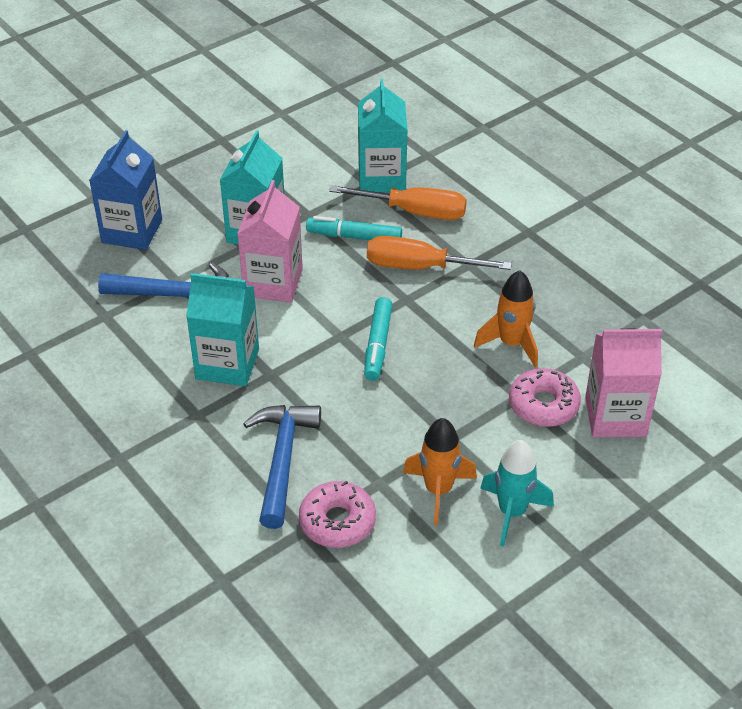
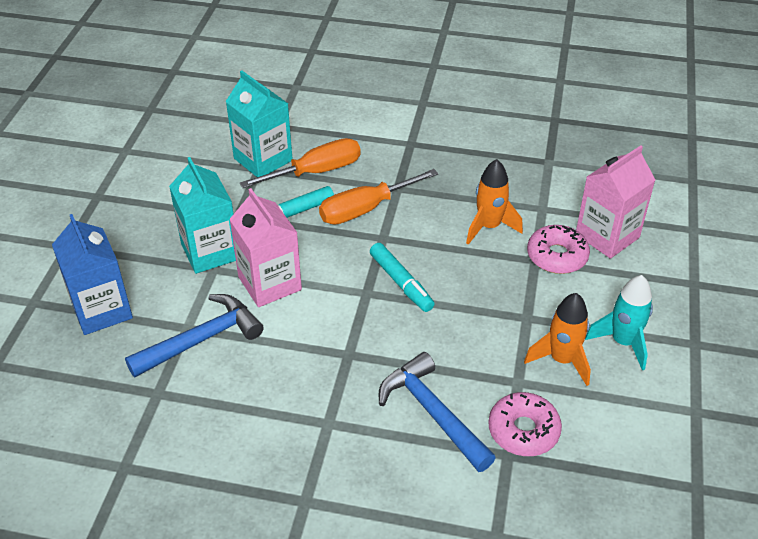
camera: 40 degrees left, 0 degrees up
turquoise carton [186,273,259,386] -> none

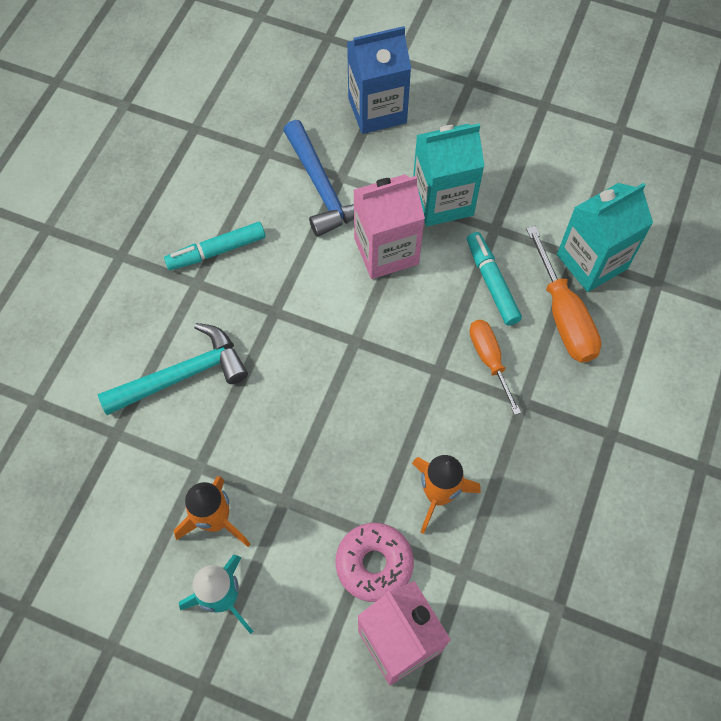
camera: 100 degrees right, 20 degrees up
orange screwdriver [319,169,438,224] -> orange screwdriver [469,320,521,415], size x0.66
turquoise marker [370,243,435,312] -> turquoise marker moved to [164,222,265,270]
blue hammer [379,352,496,472] -> turquoise hammer [98,323,248,415]
pink donut [488,392,562,456] -> none

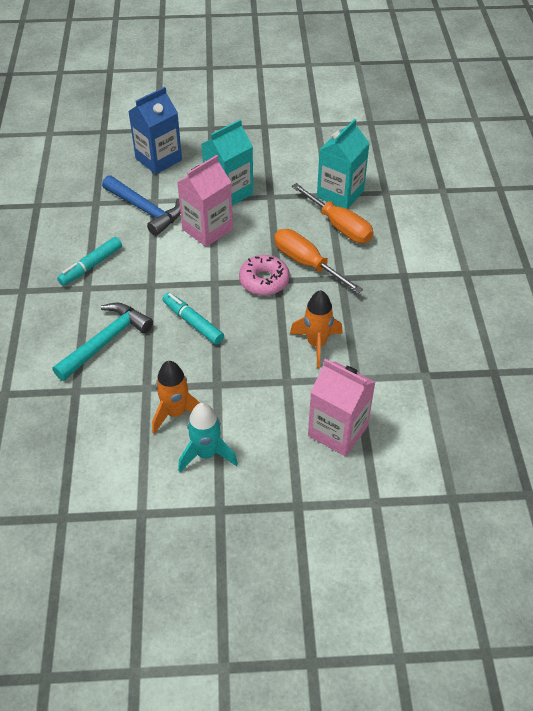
camera: 25 degrees left, 15 degrees down
pink donut [335,523,414,602] -> pink donut moved to [239,255,290,295]
turquoise marker [467,232,522,326] -> turquoise marker moved to [162,292,224,345]
orange screwdriver [469,320,521,415] -> orange screwdriver [274,229,363,293], size x1.51

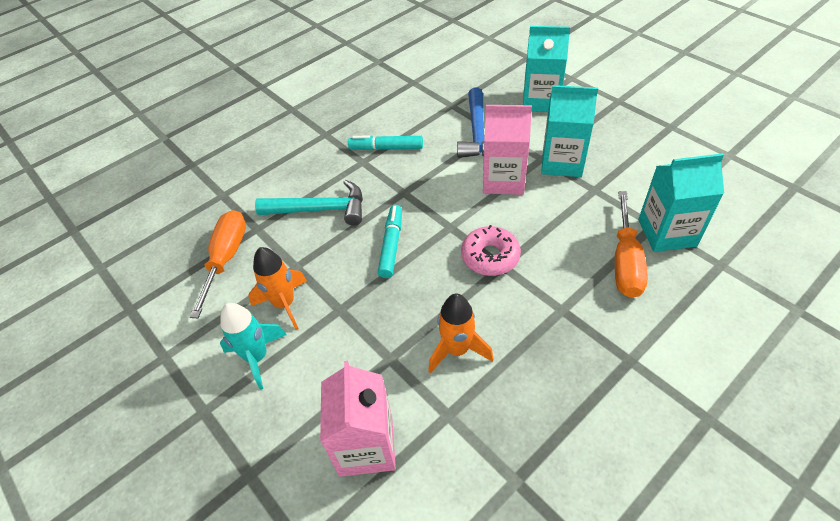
camera: 55 degrees right, 0 degrees up
blue carton [128,87,182,174] -> turquoise carton [523,26,570,112]
orange screwdriver [274,229,363,293] -> orange screwdriver moved to [190,210,246,318]

